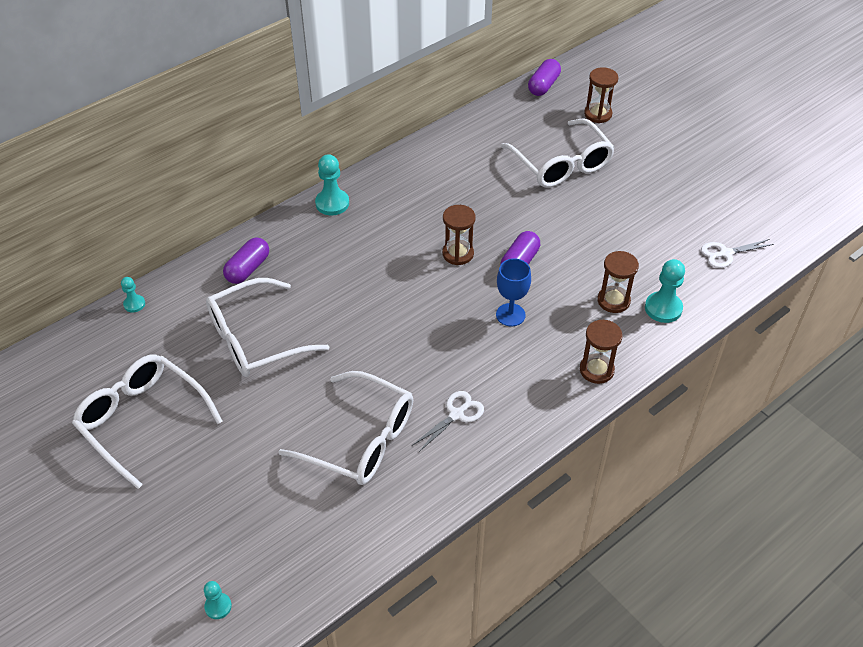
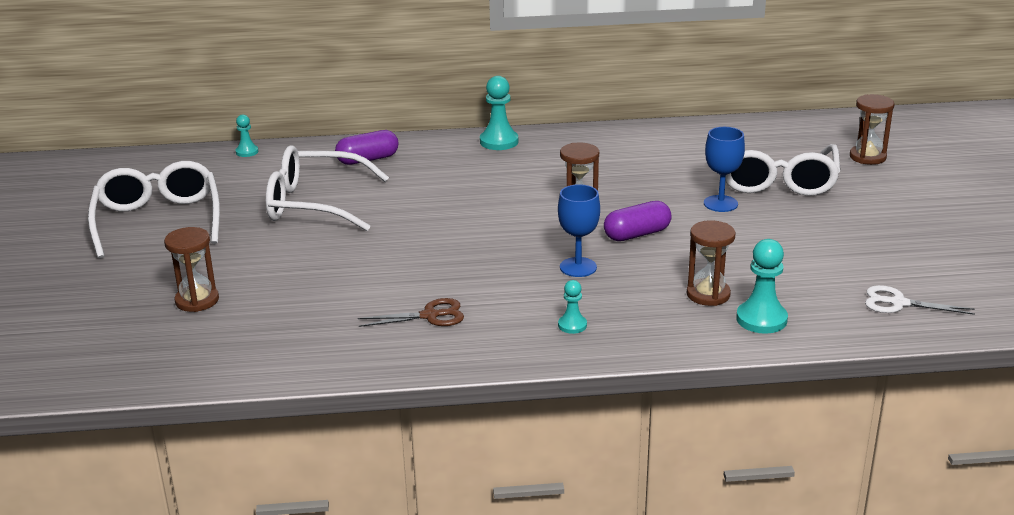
camera: 35 degrees right, 20 degrees down
turquoise pawn [204,581,232,619] -> turquoise pawn moved to [558,280,587,334]
white glasses [278,371,413,485] -> none
white scissors [413,391,484,452] -> brown scissors [358,298,464,327]
purple capsule [528,59,561,96] -> none
brown hourglass [580,320,623,384] -> brown hourglass moved to [164,227,219,312]
none -> blue goblet [704,127,745,212]

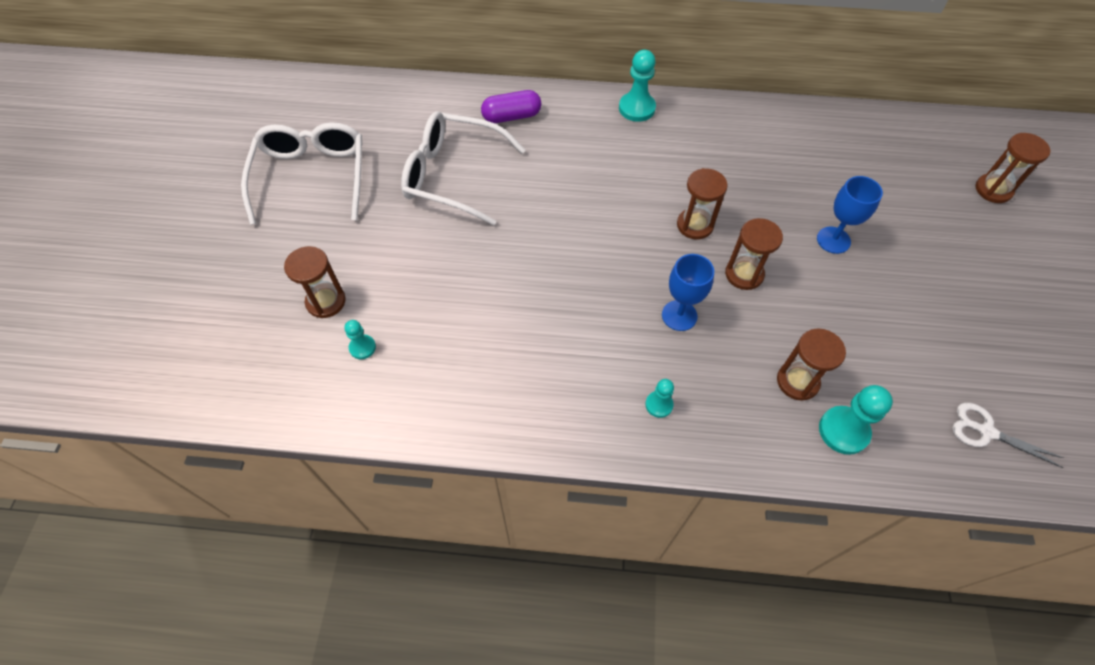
camera: 10 degrees right, 30 degrees up
turquoise pawn [236,114,258,157] -> turquoise pawn moved to [344,320,376,359]
brown scissors [358,298,464,327] -> none
purple capsule [604,201,672,241] -> brown hourglass [725,218,783,290]
white glasses [725,144,841,196] -> none

